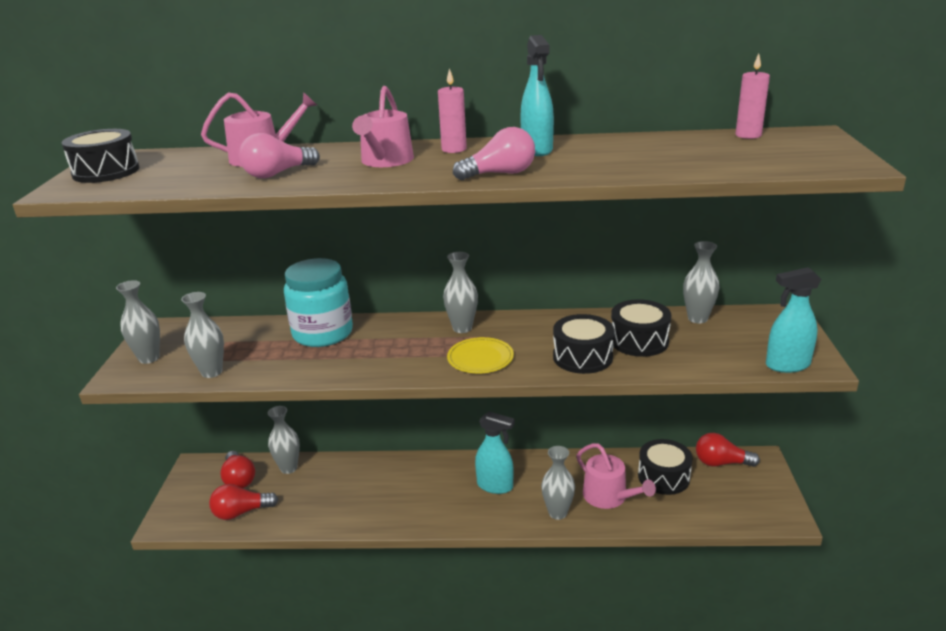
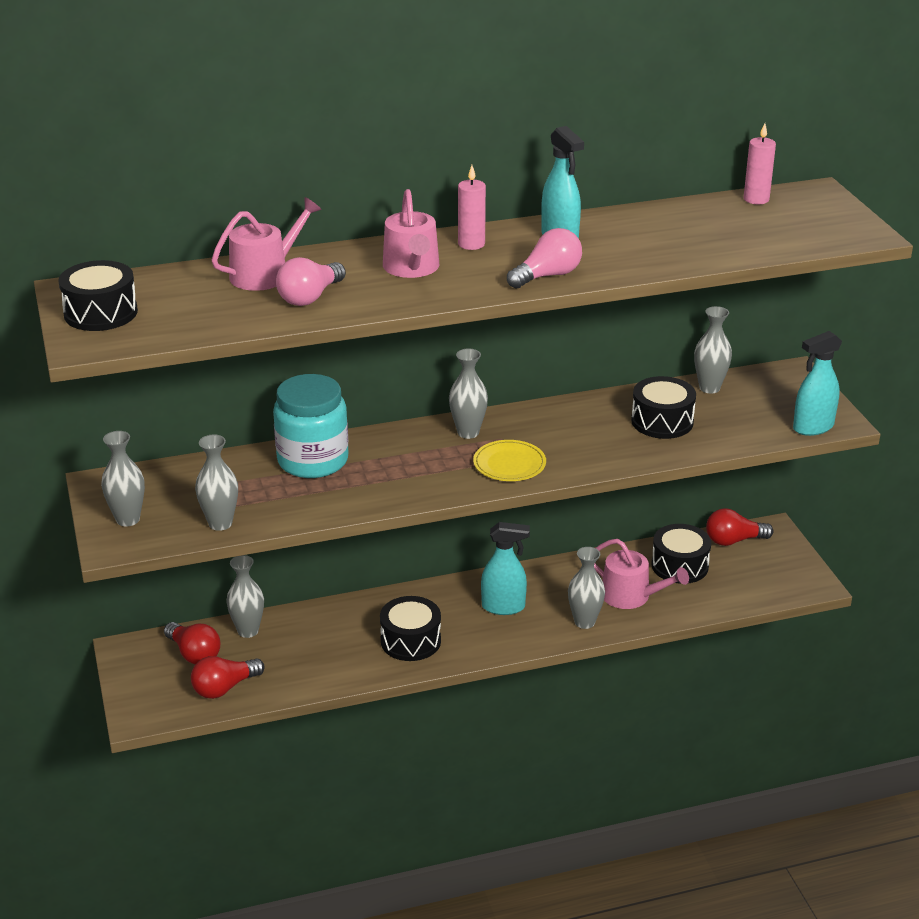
camera: 20 degrees left, 5 degrees up
black drum [553,314,614,374] -> black drum moved to [380,596,441,661]

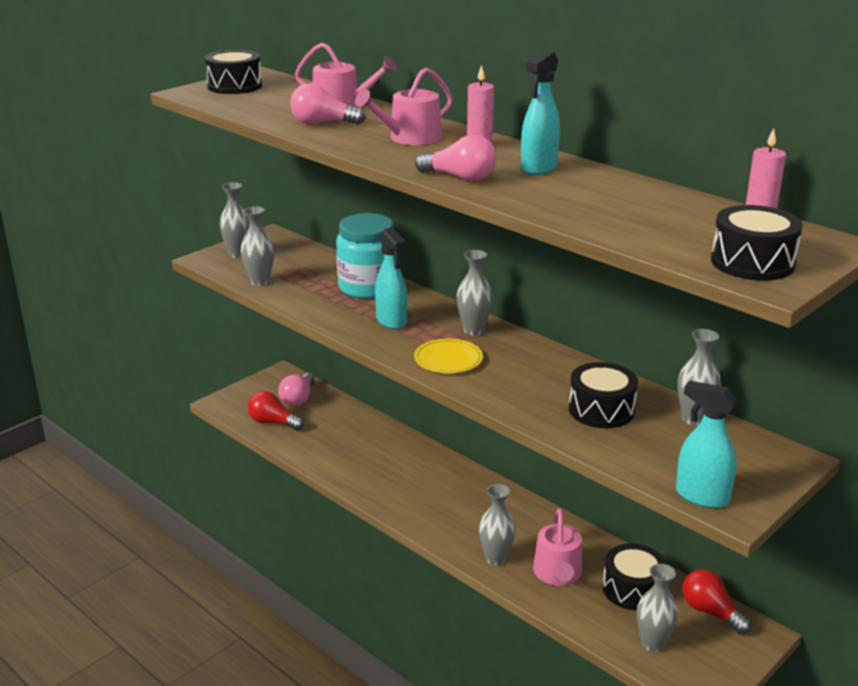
camera: 60 degrees right, 5 degrees down
red light bulb [164,622,220,665] -> pink light bulb [278,373,315,406]
grey vase [226,555,264,638] -> grey vase moved to [637,564,678,652]
black drum [380,596,441,661] -> black drum moved to [711,205,803,281]
turquoise spray bottle [481,522,530,615] -> turquoise spray bottle moved to [375,228,407,329]

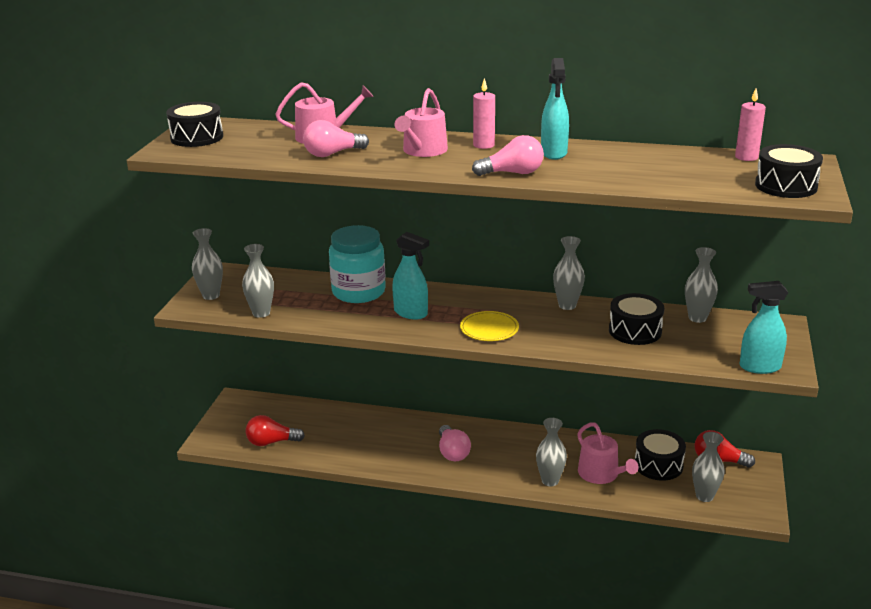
camera: 30 degrees left, 0 degrees up
pink light bulb [278,373,315,406] -> pink light bulb moved to [439,425,471,461]
grey vase [457,250,493,335] -> grey vase moved to [553,236,585,310]

